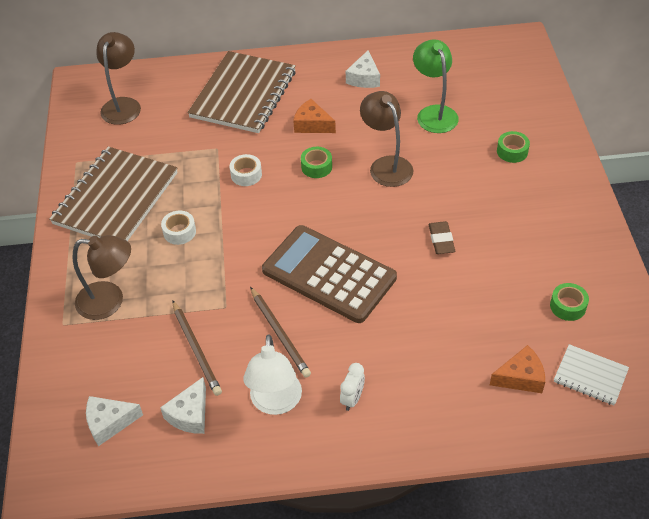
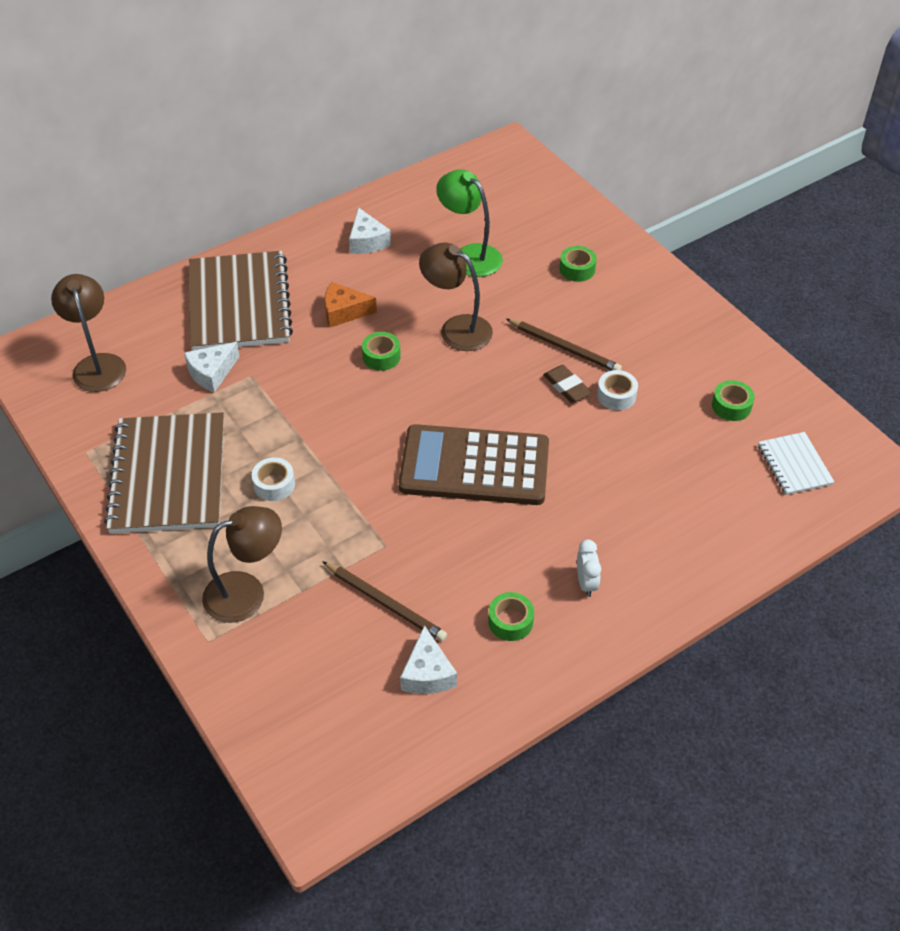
camera: 30 degrees left, 0 degrees up
white cheese [86,396,143,446] -> white cheese moved to [184,342,240,393]
white tape [230,154,262,186] -> white tape moved to [597,370,638,410]
white lamp [243,334,302,415] -> green tape [488,592,534,641]
brown pencil [250,287,311,378] -> brown pencil moved to [506,319,622,371]
orange cheese [490,345,545,393] -> none
white notebook [554,344,629,405] -> white notebook turned 75 degrees clockwise [758,432,834,495]

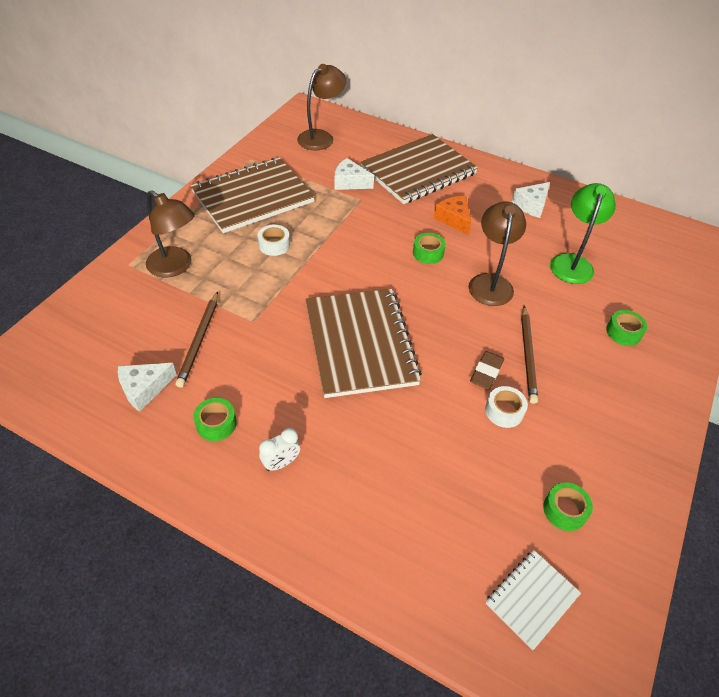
camera: 60 degrees right, 0 degrees up
brown calculator [399,424,549,505] -> brown notebook [305,289,422,398]

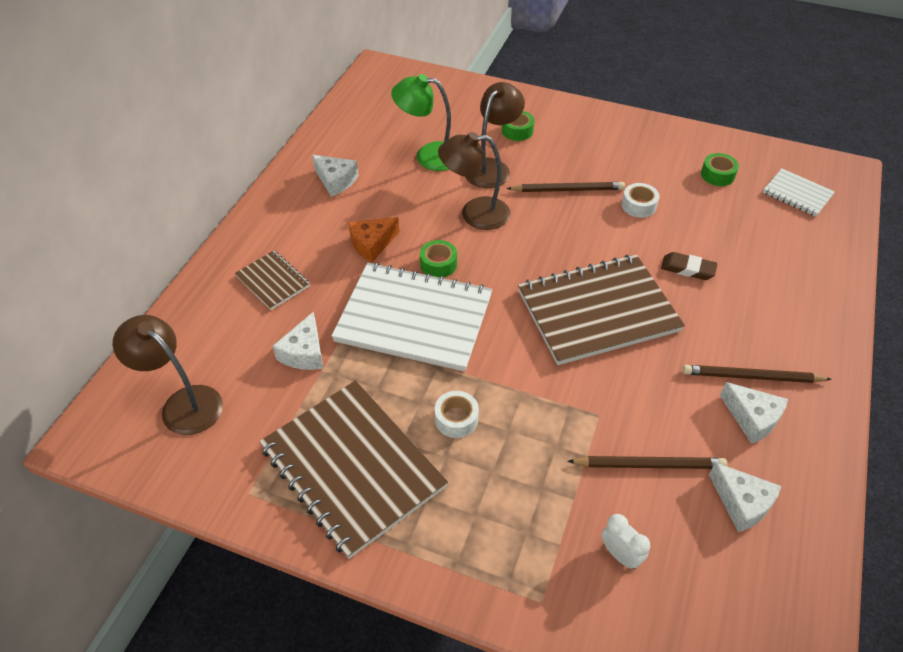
camera: 95 degrees left, 0 degrees up
brown lamp [146,190,195,278] -> brown lamp moved to [465,82,525,188]
green tape [193,398,237,441] -> white cheese [720,382,788,444]
white clock [259,428,300,471] -> white clock moved to [602,514,650,569]
brown notebook [360,134,478,204] -> brown notebook [235,250,310,310], size x0.48
brown eraser [470,351,504,389] -> brown eraser moved to [661,252,717,280]
none -> white notebook [331,262,492,372]
none -> brown pencil [683,365,831,383]

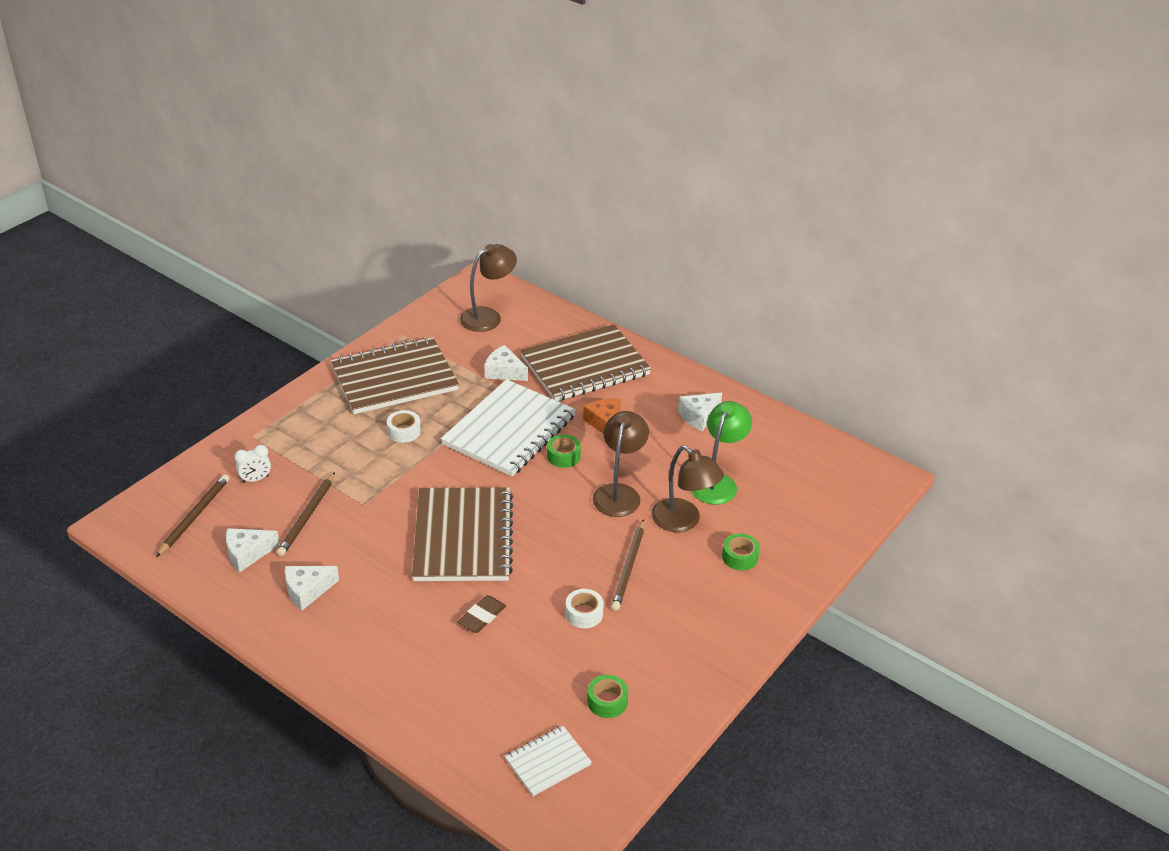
camera: 105 degrees right, 10 degrees down
brown notebook [235,250,310,310] -> brown notebook [520,324,651,401], size x2.07
brown pencil [683,365,831,383] -> brown pencil moved to [156,474,229,557]

